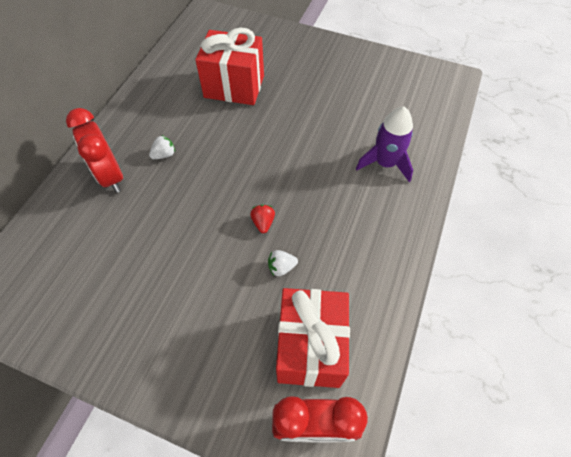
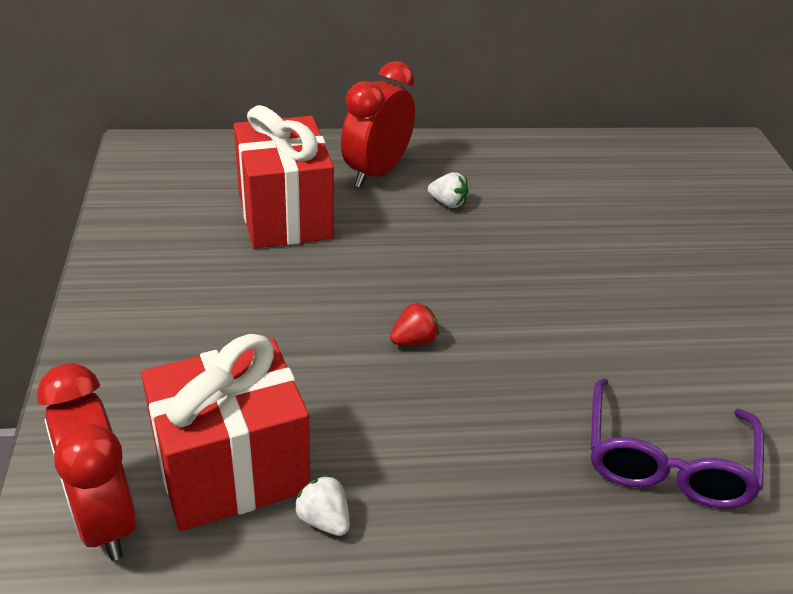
camera: 60 degrees right, 20 degrees down
red gift [195,27,264,105] -> red gift moved to [234,105,334,249]
white strawberry [268,250,298,276] -> white strawberry moved to [294,475,350,536]
purple rocket [356,106,413,182] -> purple glasses [591,378,764,508]

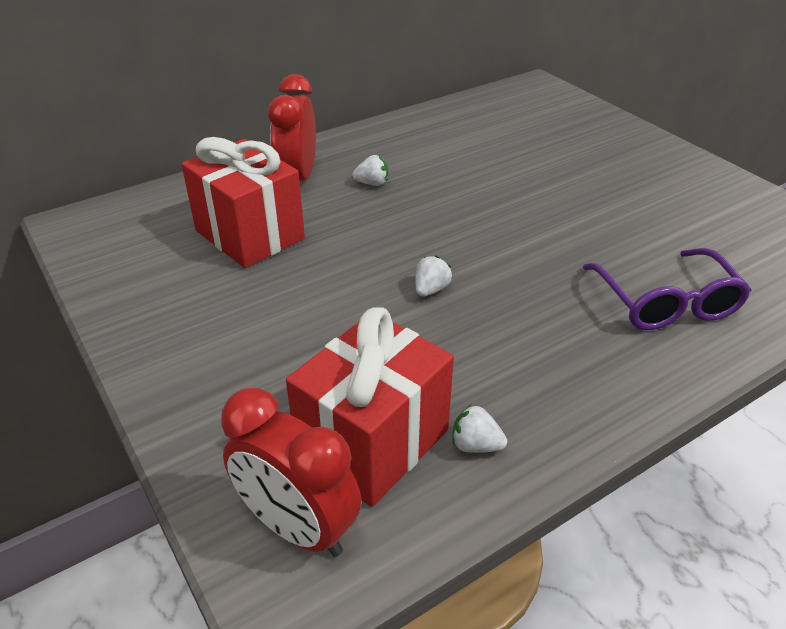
camera: 25 degrees left, 0 degrees up
red strawberry [390,302,439,345] -> white strawberry [415,256,452,297]

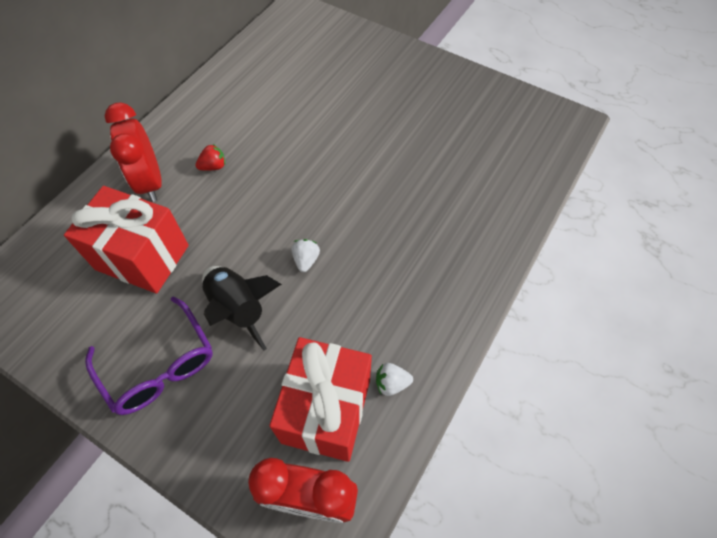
camera: 25 degrees left, 20 degrees up
white strawberry [352,155,388,186] -> red strawberry [196,144,225,171]
purple glasses [583,248,751,330] -> purple glasses moved to [85,296,213,415]
none -> black rocket [202,266,282,350]

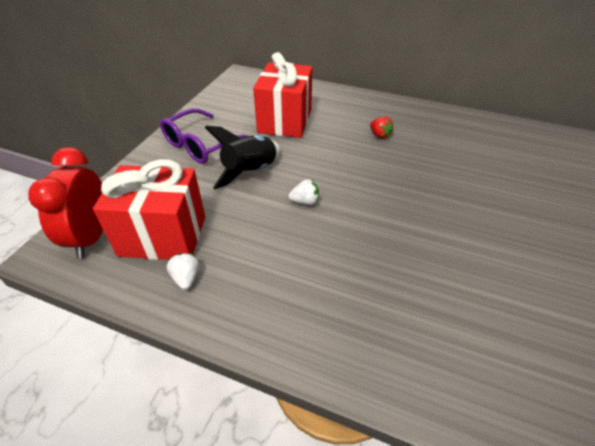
camera: 80 degrees right, 15 degrees down
red clock [105,102,162,202] -> none

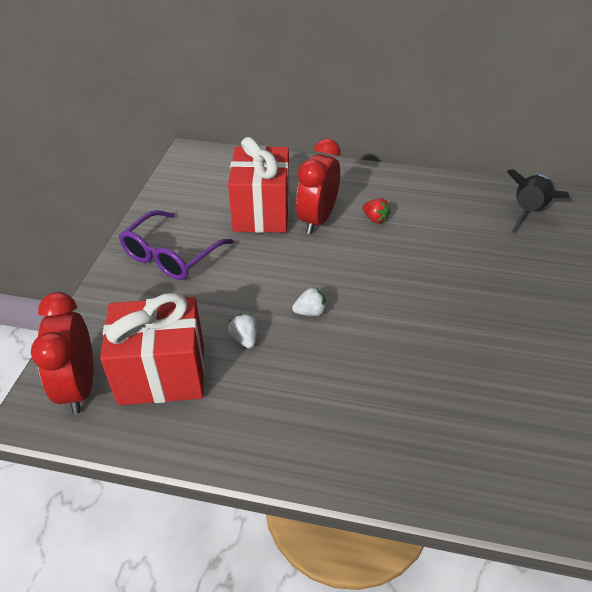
camera: 10 degrees left, 0 degrees up
white strawberry [167,253,199,290] -> white strawberry moved to [228,314,257,348]
black rocket [205,126,280,190] -> black rocket moved to [507,169,569,233]
none -> red clock [296,139,340,234]

